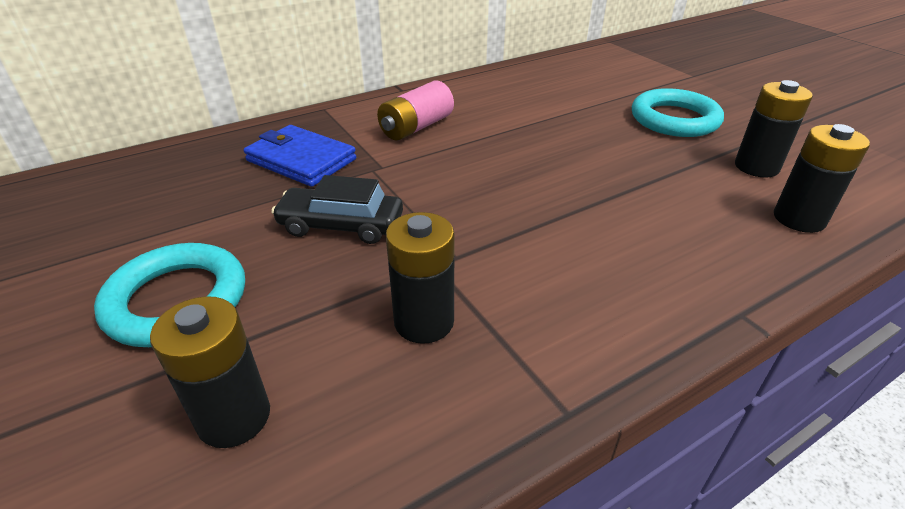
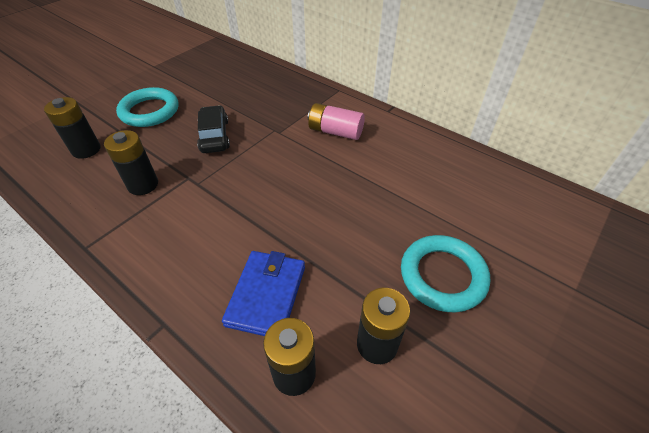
camera: 70 degrees right, 10 degrees up
blue wallet [243,125,356,187] -> blue wallet moved to [222,251,305,336]

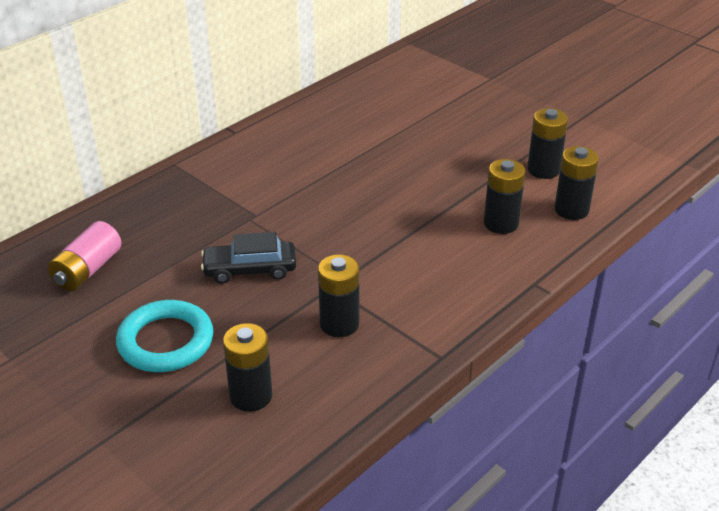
camera: 85 degrees left, 10 degrees down
blue wallet [222,251,305,336] -> black battery [484,159,526,234]
pink battery [308,103,365,140] -> pink battery moved to [47,221,122,291]
turquoise ring [401,235,490,312] -> none

